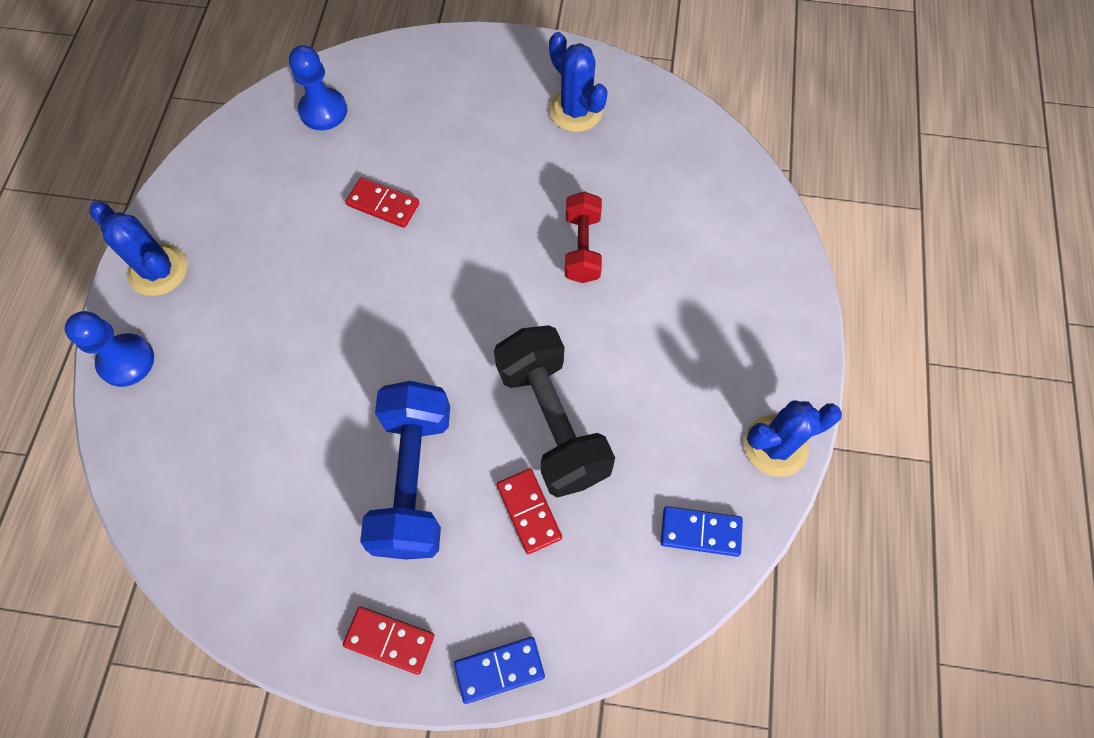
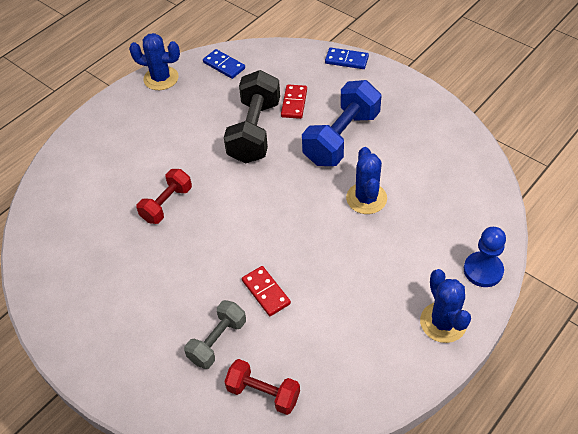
camera: 145 degrees left, 15 degrees down
blue pawn [289,45,347,130] -> red dumbbell [224,359,300,415]
red domino [343,606,434,675] -> none
blue cactus [549,32,608,132] -> blue cactus moved to [346,147,387,214]
none -> grey dumbbell [184,300,246,369]

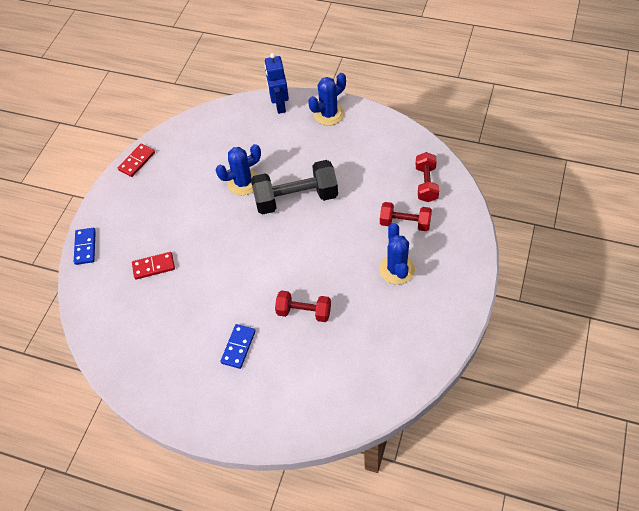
camera: 110 degrees left, 5 degrees up
blue cactus [129,33,180,90] -> blue cactus moved to [379,223,415,285]
grey dumbbell [184,300,246,369] -> red dumbbell [380,202,432,231]
blue domino [203,49,245,79] -> blue domino moved to [220,324,256,369]
black dumbbell [224,70,280,164] -> black dumbbell moved to [251,160,338,215]
red domino [242,266,291,316] -> red domino moved to [118,144,155,177]
blue dumbbell [302,80,382,166] -> none
blue pawn [464,227,506,287] -> blue robot [264,53,289,114]

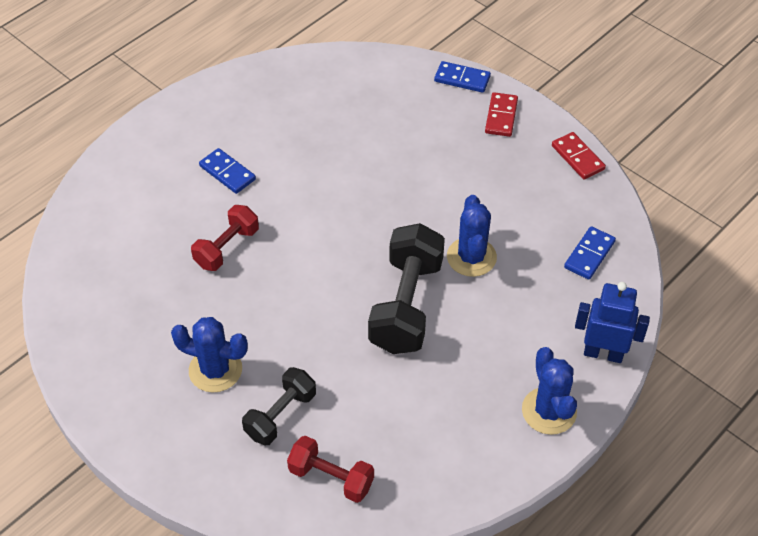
camera: 110 degrees right, 5 degrees down
red domino [132,252,175,280] -> red domino moved to [485,92,518,137]
red dumbbell [380,202,432,231] -> black dumbbell [242,367,316,445]
none -> blue domino [564,226,616,280]

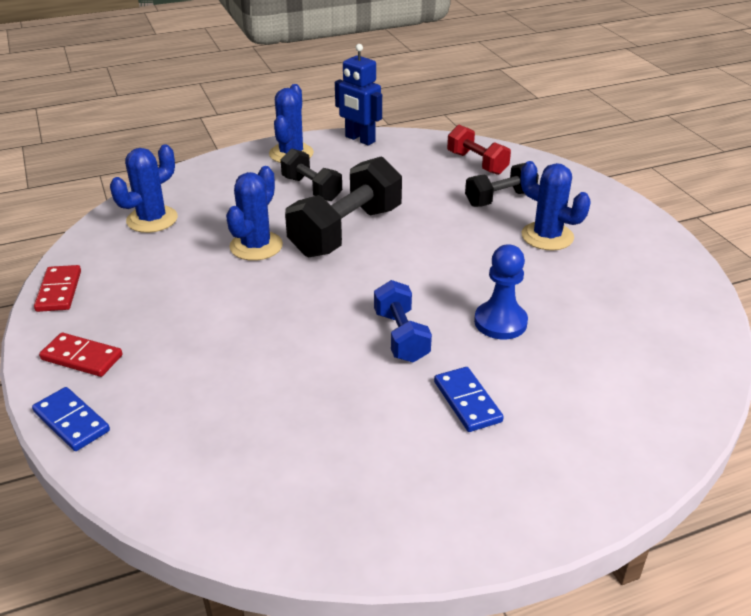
camera: 155 degrees left, 15 degrees down
red dumbbell [191,205,259,271] -> blue pawn [474,244,528,339]
red domino [485,92,518,137] -> red domino turned 75 degrees clockwise [39,333,122,377]
blue domino [564,226,616,280] -> blue cactus [110,145,178,233]
blue robot [575,282,650,363] -> blue robot moved to [335,44,382,145]
none -> black dumbbell [281,148,342,201]
none -> blue dumbbell [374,280,432,363]

